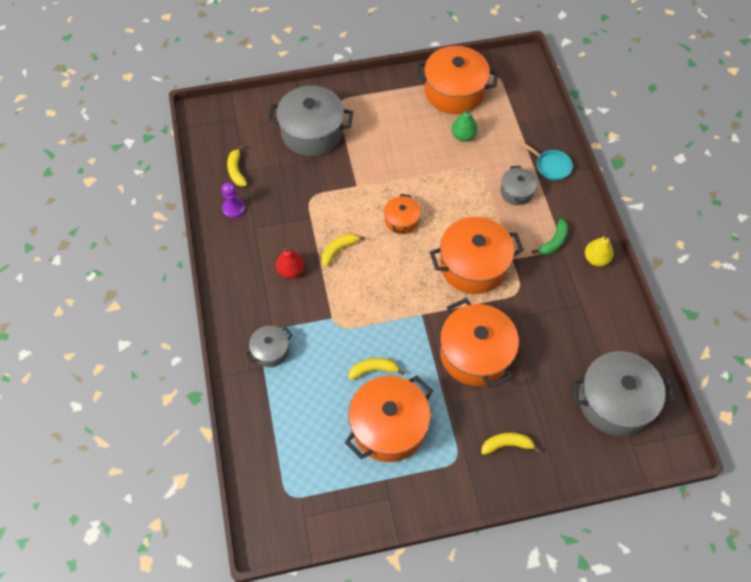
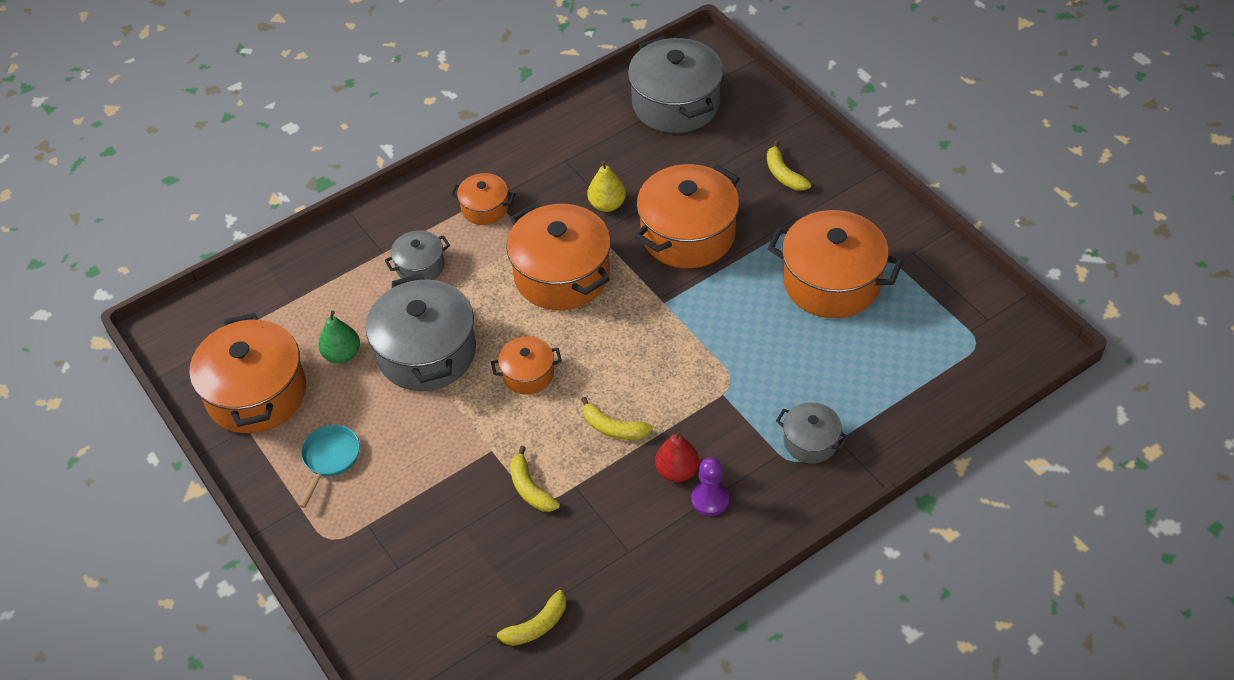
camera: 110 degrees left, 10 degrees down
purple pawn [222,182,245,218] -> purple pawn moved to [692,457,729,516]
grey pot [268,86,353,156] -> grey pot moved to [366,274,476,391]
yellow banana [348,358,405,380] -> yellow banana moved to [510,446,560,512]
turquoise pan [518,140,573,181] -> turquoise pan moved to [299,425,360,508]
green banana [532,219,568,255] -> orange pot [451,173,515,225]
yellow pear [585,233,613,266] -> yellow pear moved to [587,161,626,212]

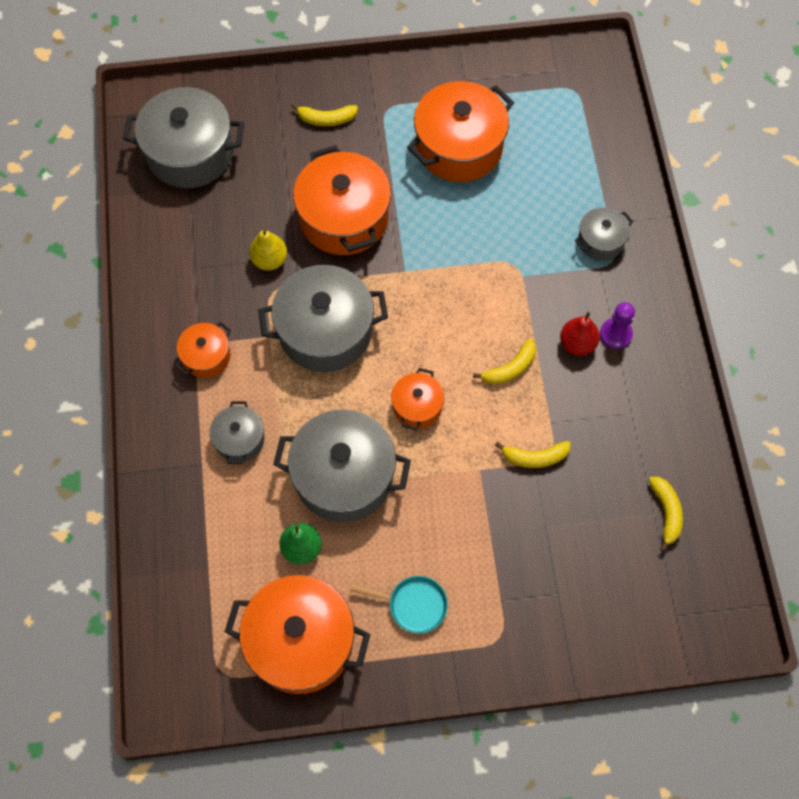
camera: 65 degrees left, 15 degrees up
turquoise pan [299,425,360,508] -> turquoise pan turned 150 degrees clockwise [350,576,448,633]
orange pot [506,204,611,310] -> grey pot [258,265,388,372]

